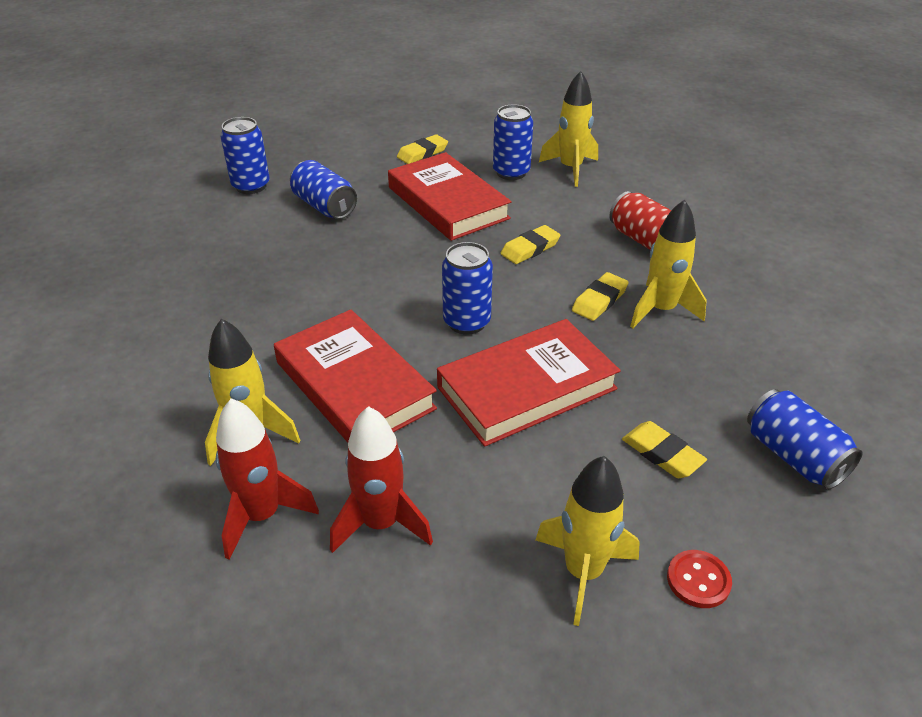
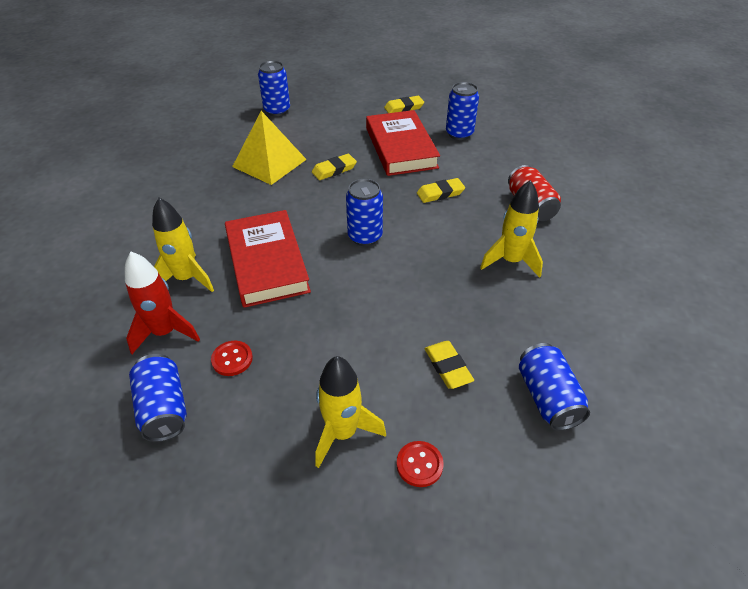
camera: 20 degrees right, 5 degrees up
blue can [290,160,357,219] -> blue can moved to [129,354,187,442]
red rocket [330,406,433,553] -> red button [211,341,253,376]
red book [437,319,621,447] -> none
yellow rocket [539,71,598,187] -> none
yellow eraser [572,272,629,321] -> yellow eraser moved to [312,154,357,180]
none -> yellow pyramid [232,111,307,185]

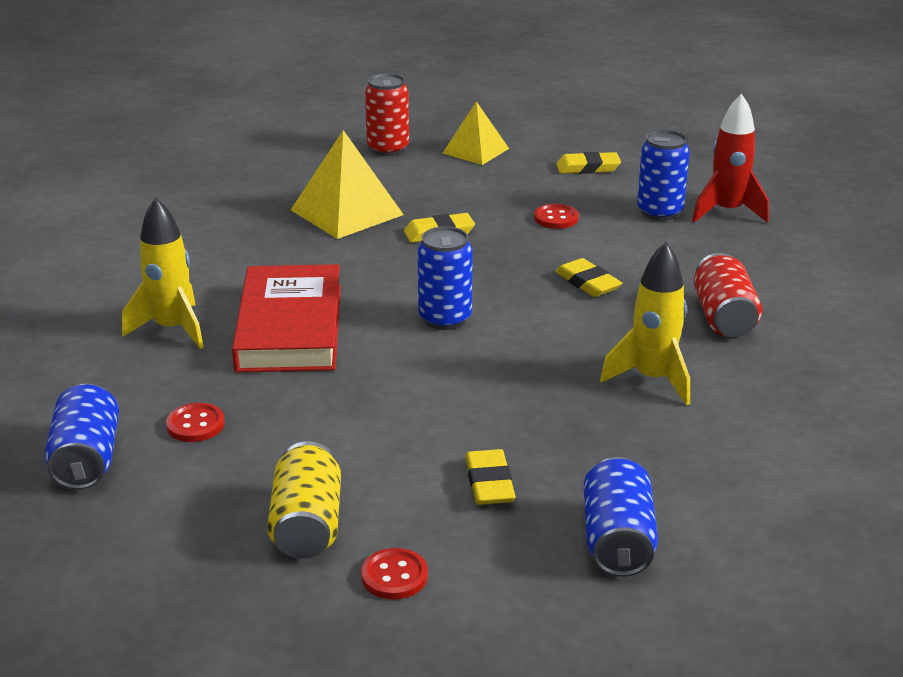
camera: 15 degrees right, 15 degrees down
red rocket [125,252,200,354] -> red rocket moved to [692,94,769,223]
blue can [258,61,290,116] -> red can [365,73,409,156]
yellow rocket [316,356,386,468] -> yellow can [267,441,341,559]
red book [366,110,440,176] -> red button [534,204,579,229]
yellow eraser [417,178,465,203] -> yellow eraser turned 60 degrees clockwise [555,258,622,297]
none -> yellow pyramid [442,101,509,165]

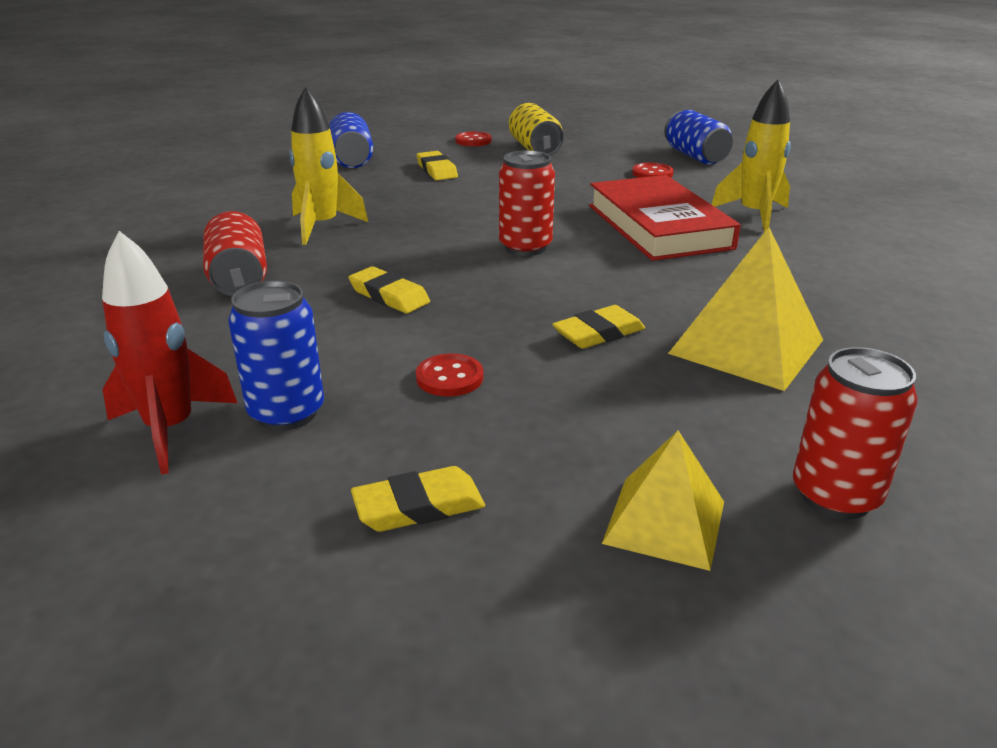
camera: 165 degrees right, 0 degrees up
blue can [417,226,473,330] -> red can [499,150,555,256]

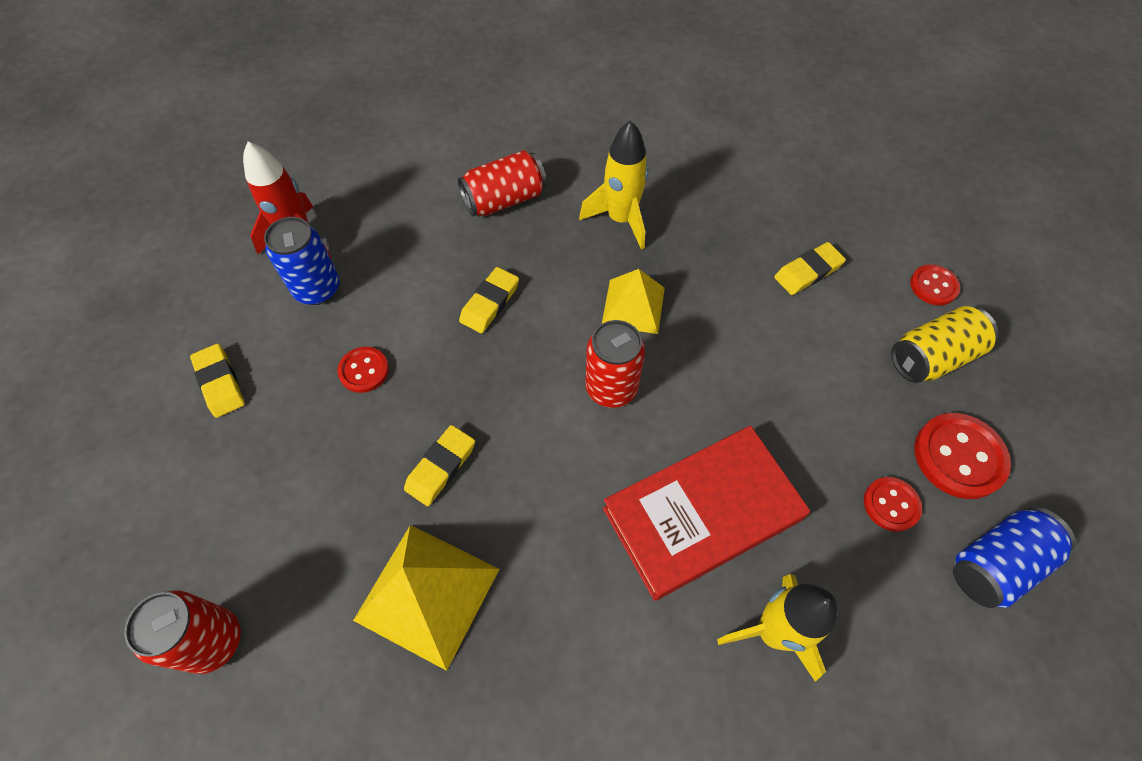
camera: 80 degrees right, 30 degrees up
blue can [329,112,373,168] -> none
yellow eraser [552,305,645,349] -> yellow eraser turned 75 degrees clockwise [404,425,475,506]
yellow pyramid [602,430,724,571] -> yellow pyramid moved to [602,269,665,334]
none -> red button [914,413,1011,499]

